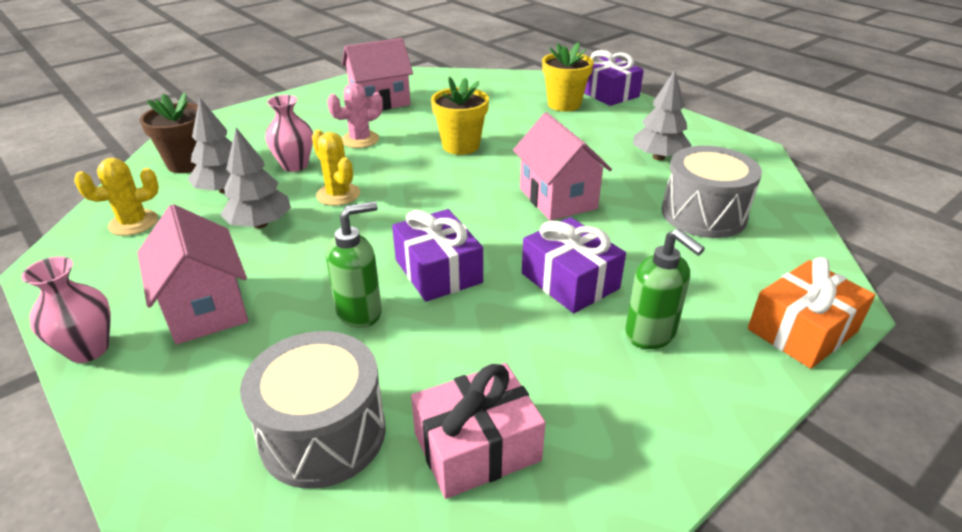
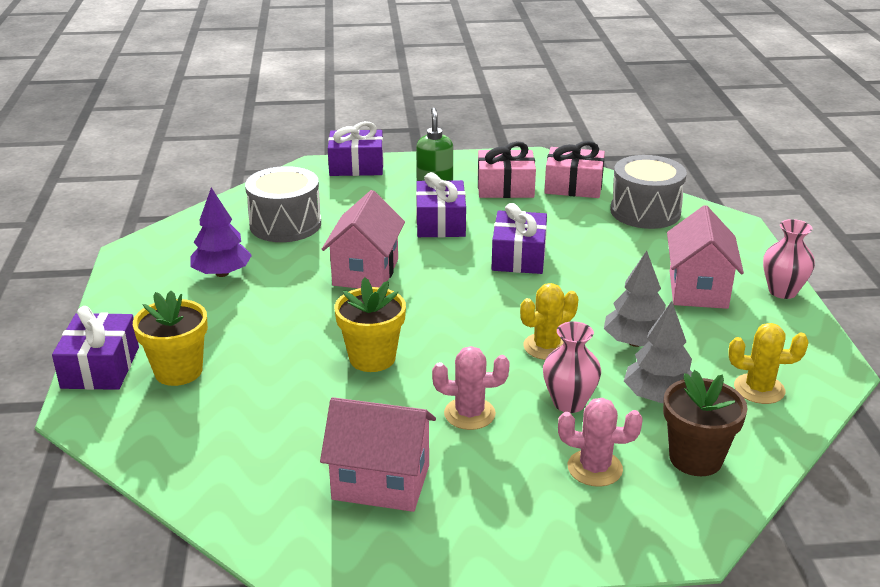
camera: 145 degrees left, 5 degrees down
yellow cactus [312,130,360,206] -> yellow cactus turned 60 degrees clockwise [520,283,578,360]
green soap dispenser [326,201,382,328] -> none
grey tree [633,70,692,160] -> purple tree [190,188,252,277]
orange gift [748,257,875,369] -> purple gift [328,121,384,176]
none -> pink gift [478,141,536,198]
none -> pink cactus [558,398,643,487]

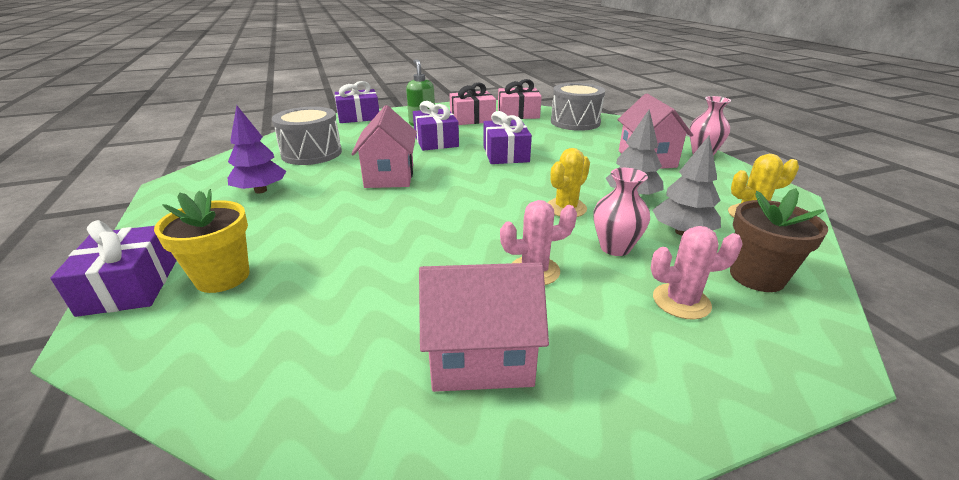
camera: 15 degrees left, 0 degrees up
yellow flower pot [334,277,406,372] -> none

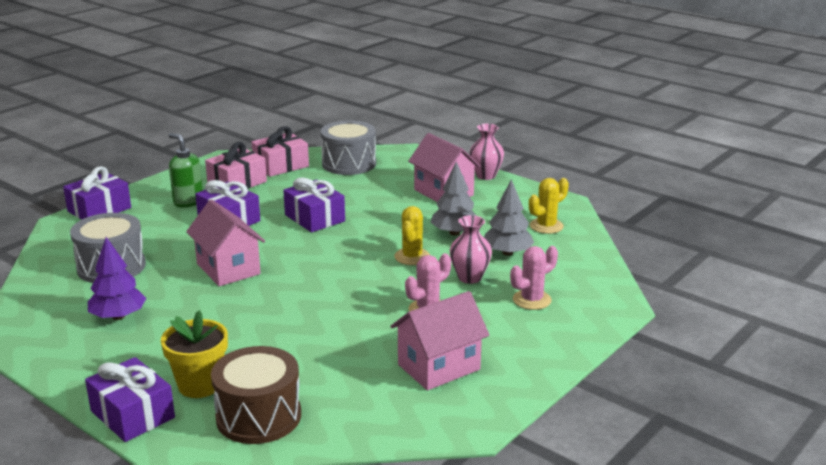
camera: 30 degrees left, 5 degrees down
brown flower pot [730,188,828,292] -> none
none -> brown drum [211,346,301,444]

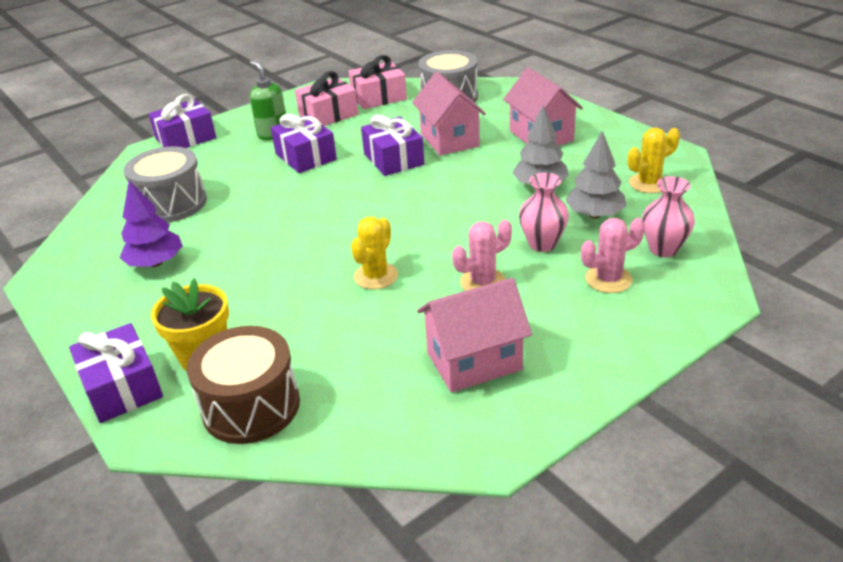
camera: 15 degrees right, 10 degrees up
pink house [186,200,265,286] -> pink house moved to [412,72,486,156]
yellow cactus [394,206,430,265] -> yellow cactus moved to [351,217,398,289]
pink vase [470,124,504,180] -> pink vase moved to [642,176,695,257]

